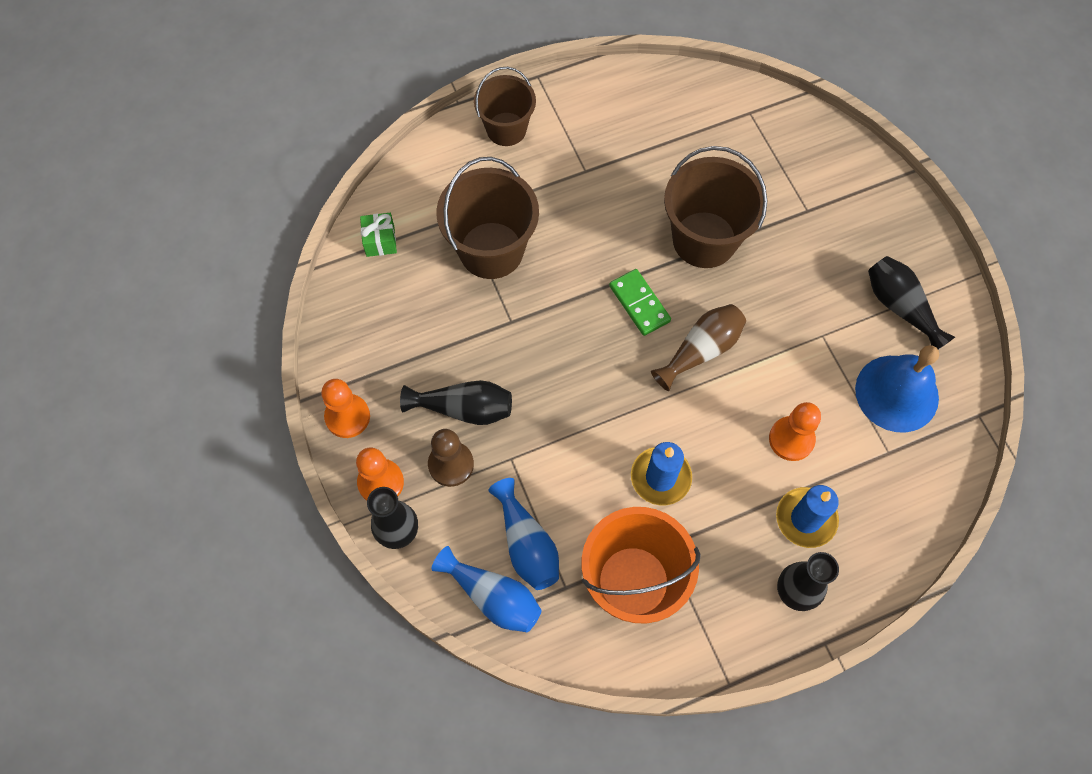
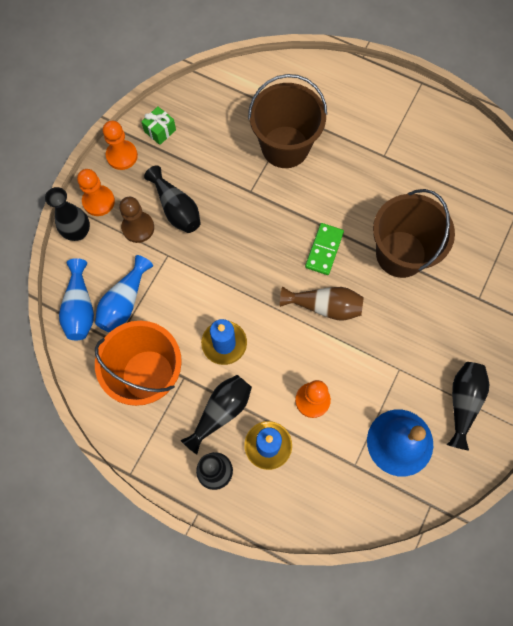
camera: 50 degrees right, 5 degrees up
green gift [360,213,397,257] -> green gift moved to [141,106,176,145]
brown bucket [474,67,536,146] -> none
none -> black vase [181,375,252,454]

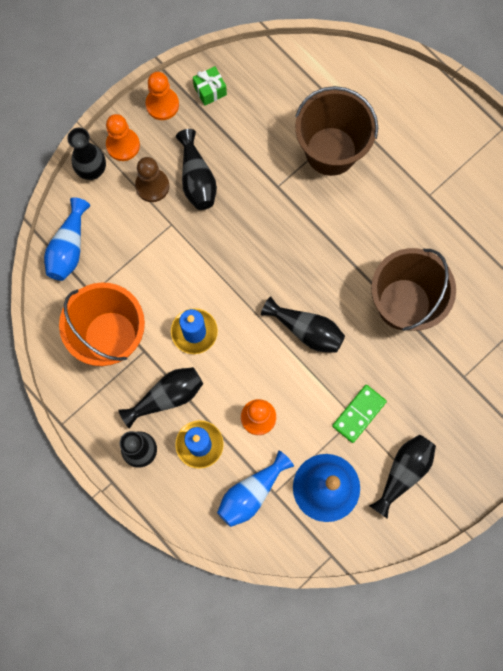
camera: 20 degrees right, 5 degrees up
blue vase [95,255,153,332] -> blue vase moved to [217,451,294,527]
brown vase [280,287,364,320] -> black vase [261,296,345,353]
green domino [305,223,344,275] -> green domino moved to [332,385,387,443]

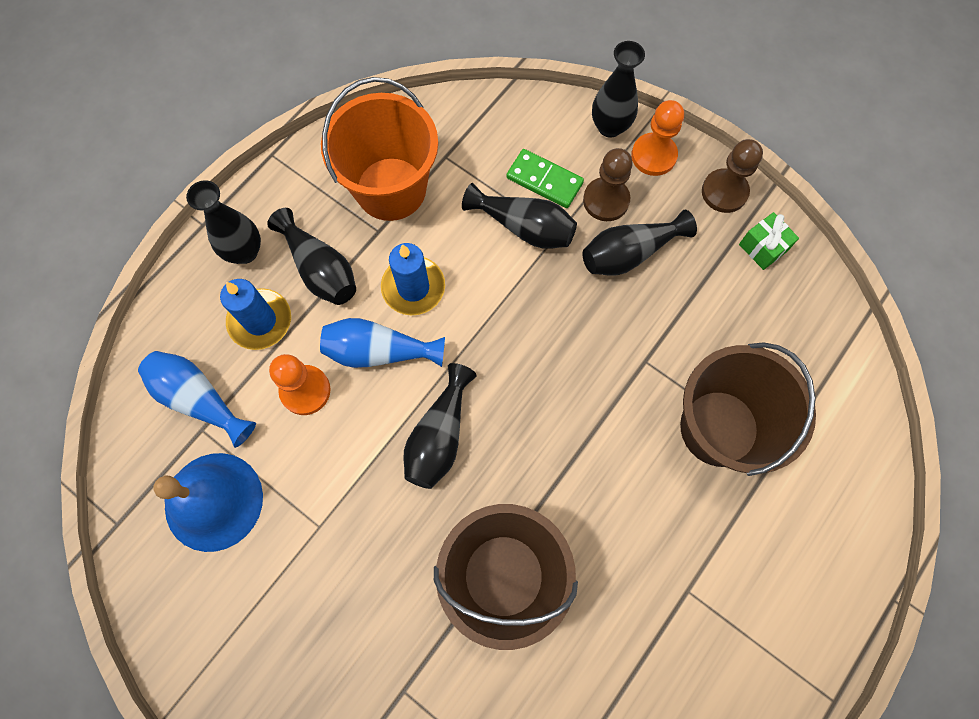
camera: 80 degrees right, 5 degrees down
blue vase [44,197,90,281] -> blue vase moved to [320,318,445,368]
orange pawn [145,72,179,120] -> brown pawn [702,139,763,213]
green domino [332,385,387,443] -> green domino moved to [506,149,584,208]
black vase [369,435,436,519] -> black vase moved to [462,183,577,249]

